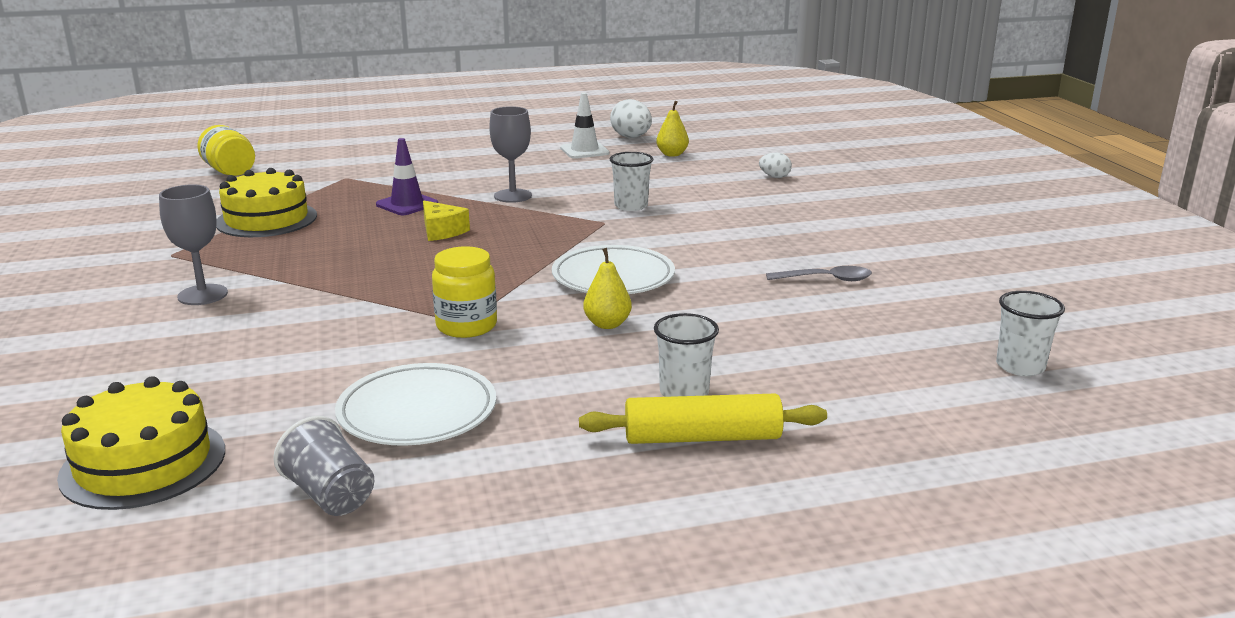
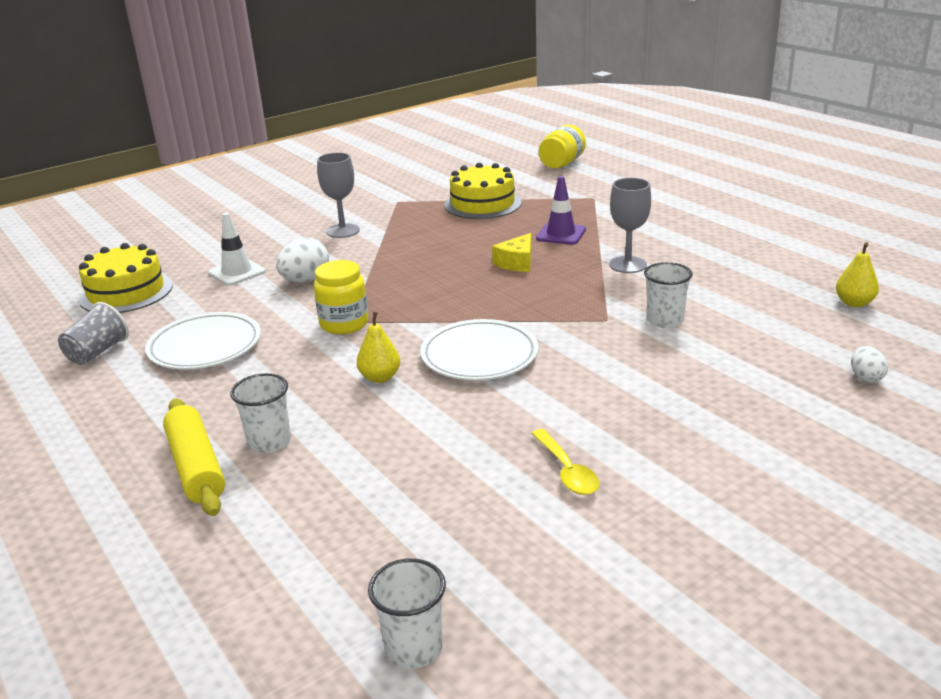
camera: 70 degrees right, 5 degrees up
white traffic cone [560,93,610,159] -> white traffic cone moved to [208,213,266,286]
white egg [610,99,652,138] -> white egg moved to [276,237,329,283]
grey spoon [766,266,872,281] -> yellow spoon [531,429,600,495]

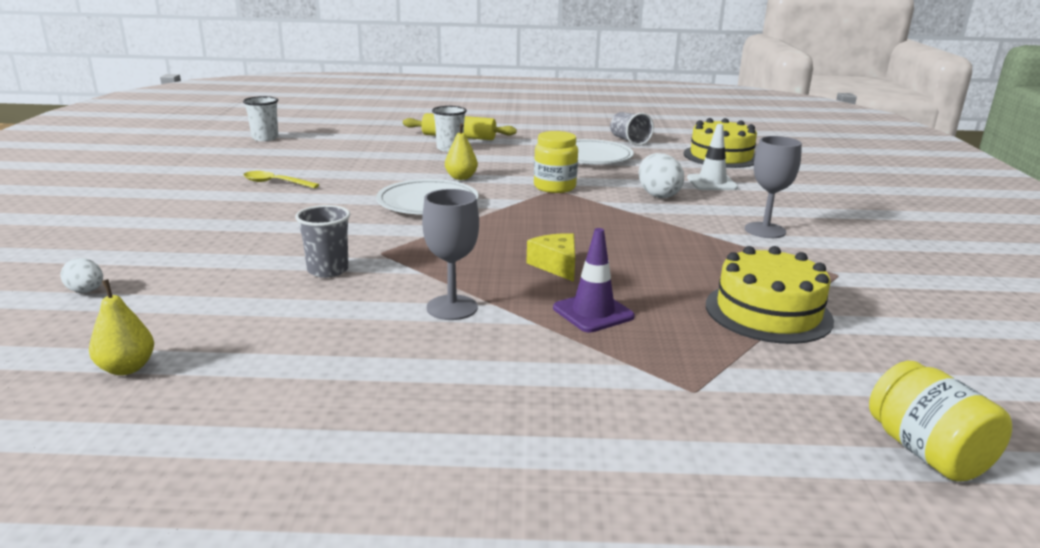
camera: 125 degrees right, 5 degrees down
white cup [644,262,693,328] -> grey cup [295,205,350,278]

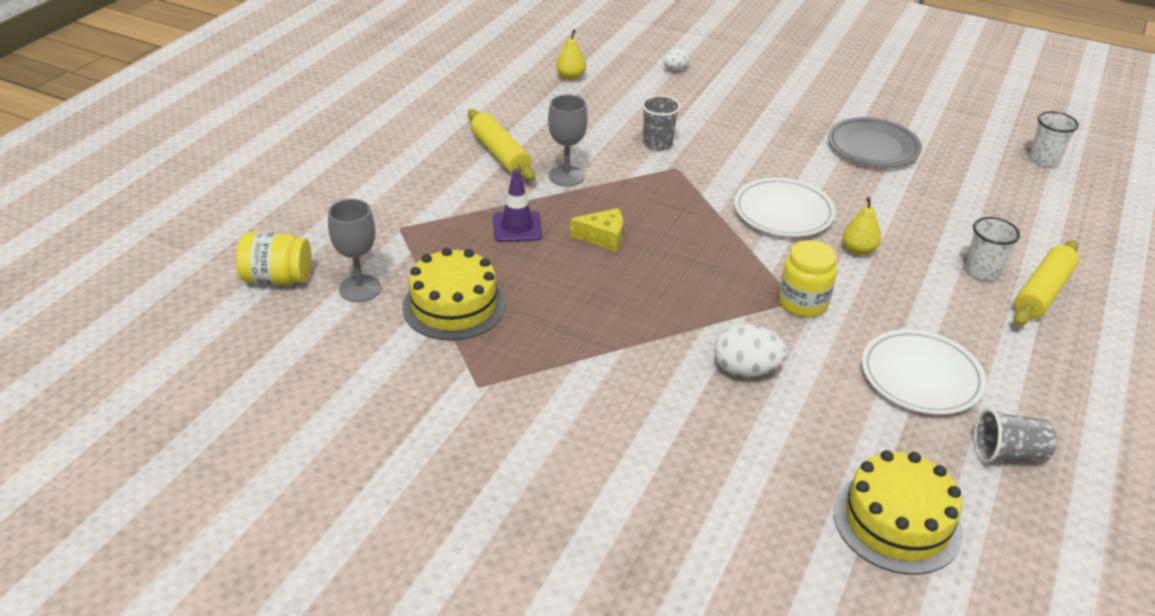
camera: 115 degrees right, 15 degrees up
yellow spoon [243,171,319,188] -> grey plate [828,117,922,167]
white traffic cone [687,124,738,190] -> none
grey goblet [745,136,802,238] -> grey goblet moved to [328,199,381,302]
none -> yellow rolling pin [468,109,535,181]

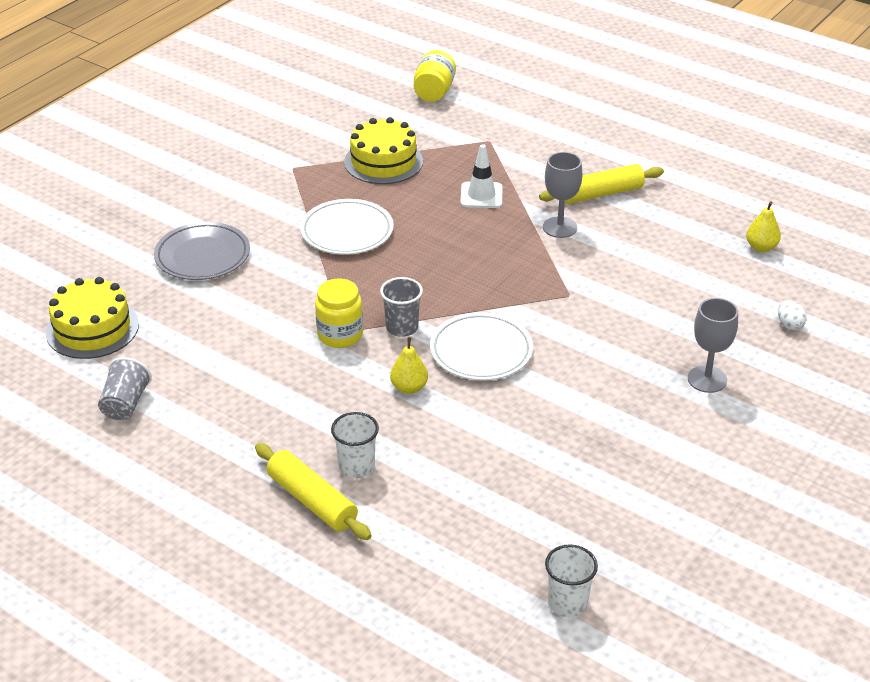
camera: 100 degrees right, 0 degrees up
grey goblet [328,199,381,302] -> grey goblet moved to [688,298,738,393]
purple traffic cone [493,169,542,242] -> white traffic cone [461,144,502,208]
yellow cheese [570,208,623,252] -> none
grey cup [642,95,681,150] -> grey cup moved to [380,277,423,337]
white egg [714,324,787,377] -> none
grey plate [828,117,922,167] -> grey plate moved to [154,222,250,280]
white plate [862,329,986,415] -> white plate moved to [300,199,393,255]

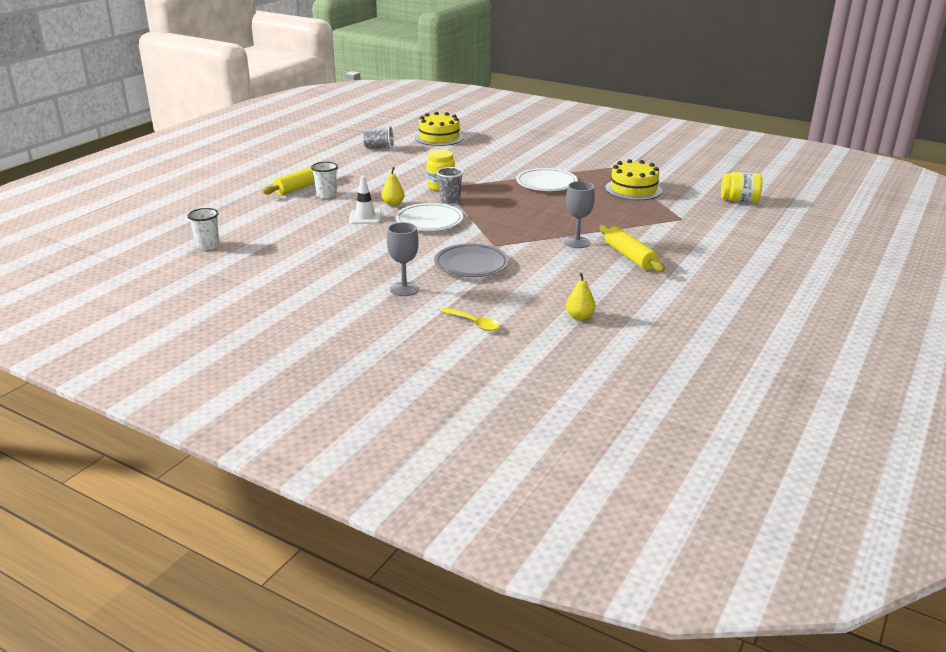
camera: 85 degrees right, 10 degrees down
grey plate [154,222,250,280] -> grey plate moved to [434,243,509,277]
white traffic cone [461,144,502,208] -> white traffic cone moved to [349,176,381,224]
white egg [778,300,807,330] -> yellow spoon [440,307,500,331]

